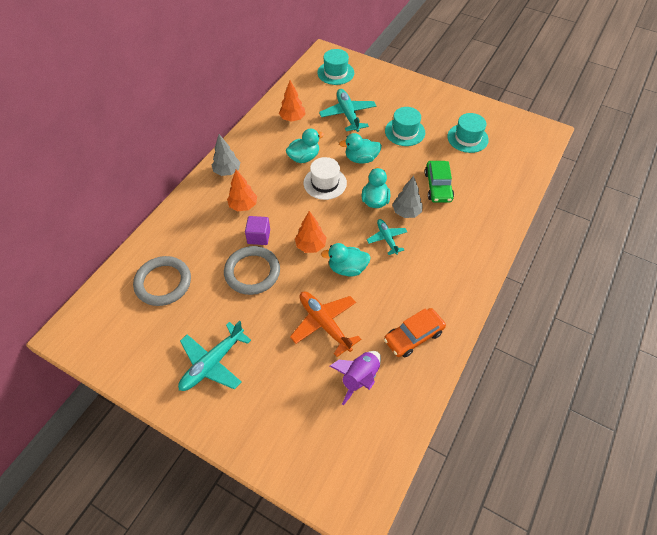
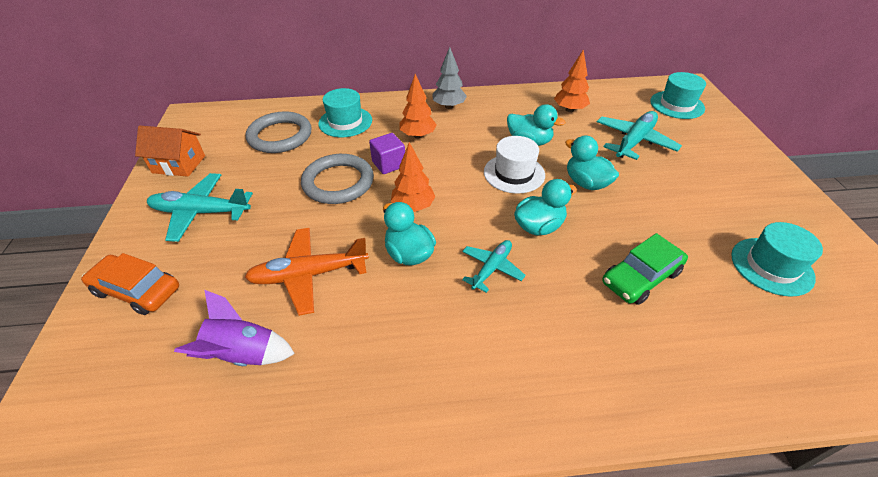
camera: 55 degrees right, 10 degrees down
orange plane [290,291,361,357] -> orange plane turned 120 degrees counterclockwise [245,228,369,316]
orange car [384,308,446,357] -> orange car moved to [81,253,179,315]
turquoise hat [385,107,425,146] -> turquoise hat moved to [318,88,372,137]
grey tree [392,176,423,218] -> none
none -> orange house [135,126,205,177]

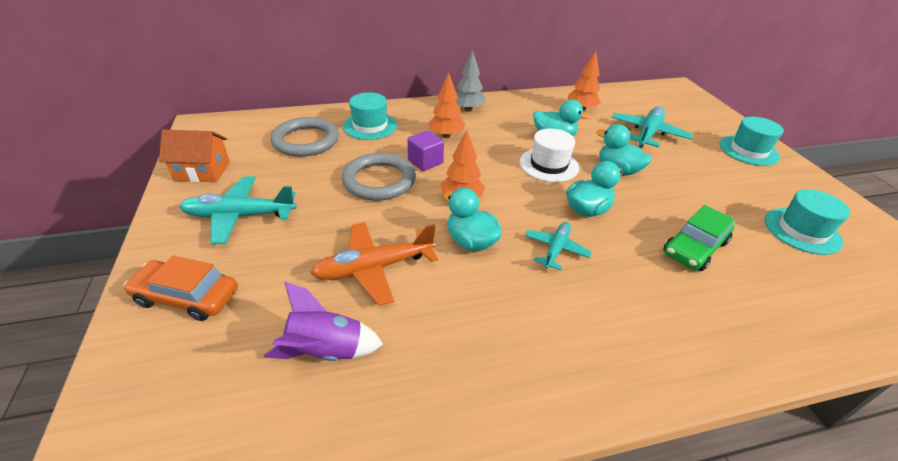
camera: 10 degrees left, 5 degrees down
turquoise hat [650,72,706,119] -> turquoise hat moved to [719,117,784,166]

